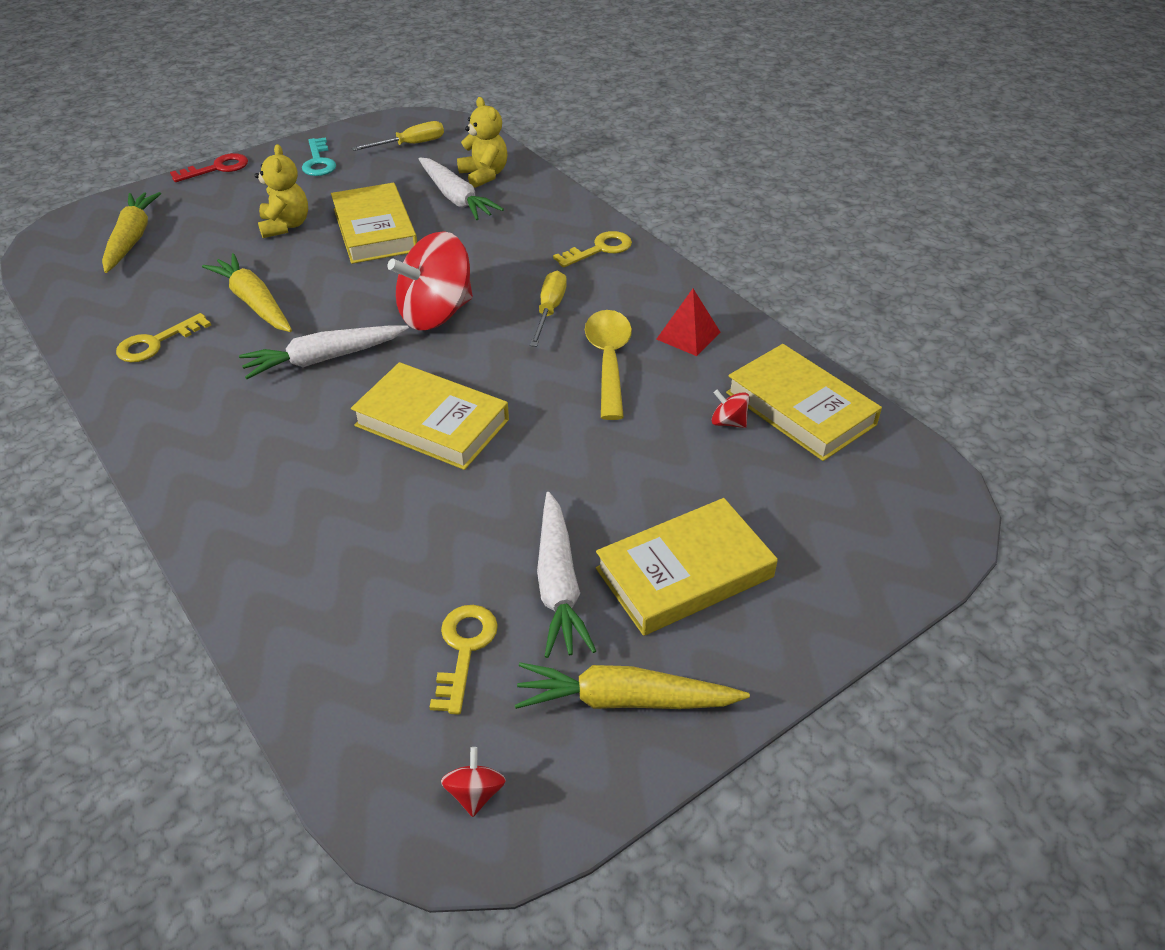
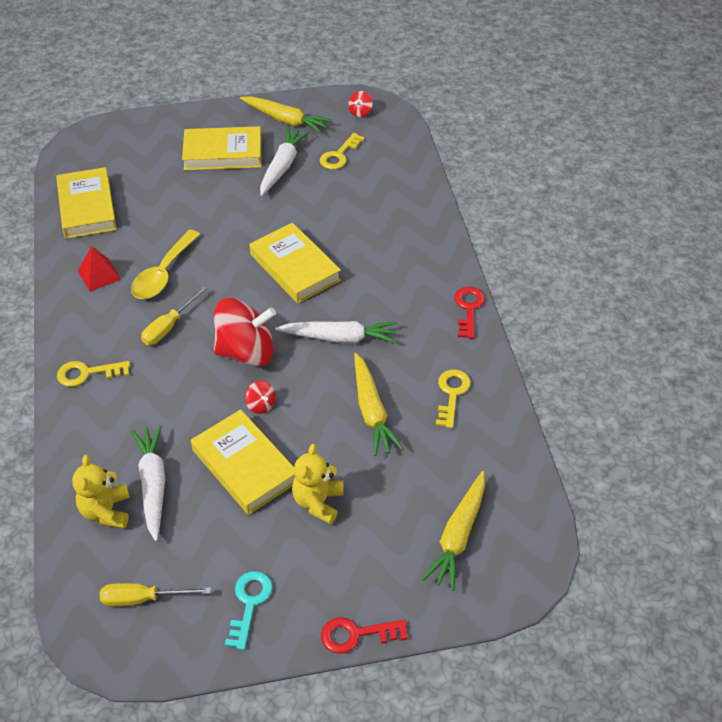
camera: 155 degrees left, 5 degrees up
yellow key [116,313,211,362] -> yellow key turned 60 degrees counterclockwise [436,369,471,428]
yellow book [331,183,417,264] -> yellow book turned 45 degrees counterclockwise [191,409,295,515]
red spinning top [712,390,750,428] -> red spinning top moved to [245,381,276,414]
none -> red key [454,287,485,339]

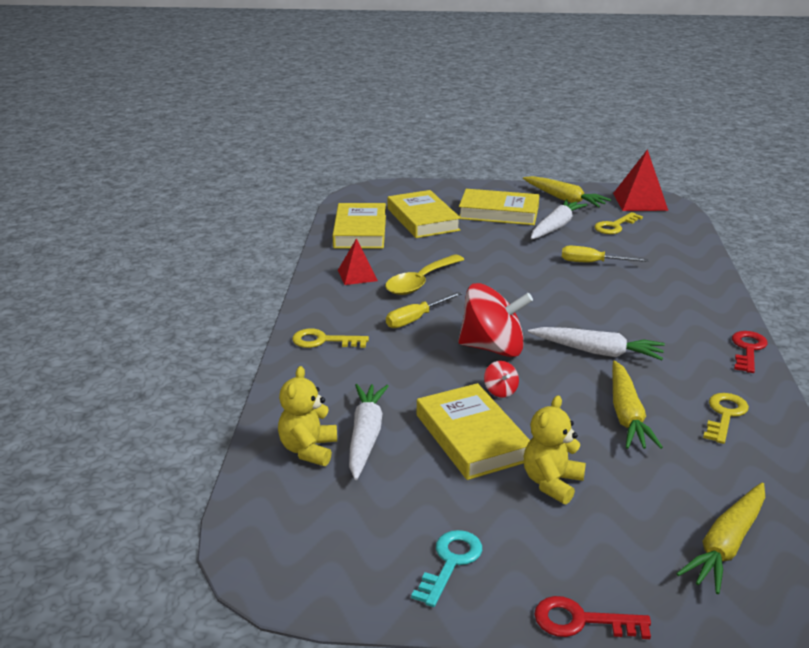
camera: 15 degrees right, 20 degrees down
yellow screwdriver [100,583,211,606] -> yellow screwdriver moved to [562,246,648,263]
yellow book [250,223,341,303] -> yellow book moved to [387,190,461,238]
red spinning top [348,91,373,117] -> red pyramid [613,149,668,211]

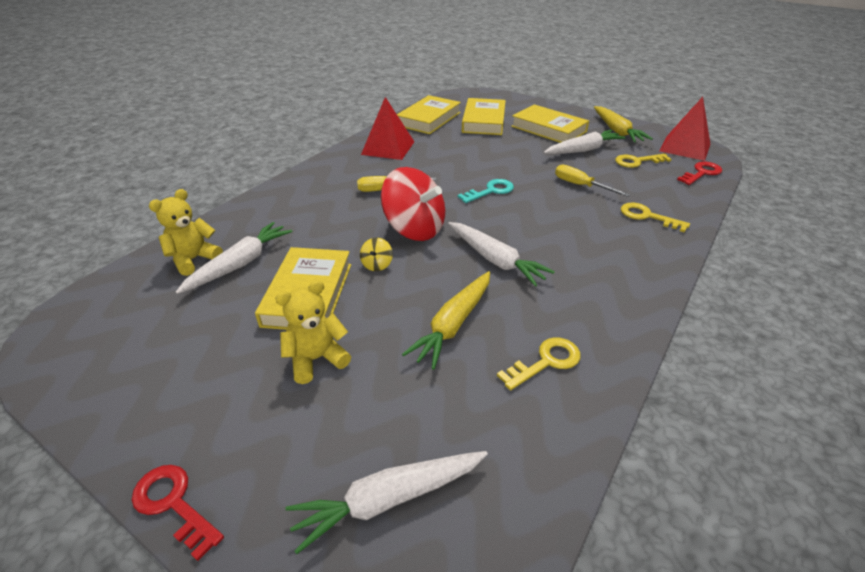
camera: 30 degrees right, 10 degrees up
yellow key [292,329,369,348] -> yellow key moved to [621,202,690,233]
red pyramid [338,238,378,285] -> red pyramid [361,97,414,160], size x1.57
yellow spoon [385,255,464,295] -> none
turquoise key [411,530,482,607] -> turquoise key moved to [458,179,514,203]
red spinning top [484,361,519,398] -> yellow spinning top [360,238,393,271]
yellow carrot [676,482,765,594] -> white carrot [285,451,488,554]
red key [732,331,768,373] -> red key moved to [677,162,722,185]

